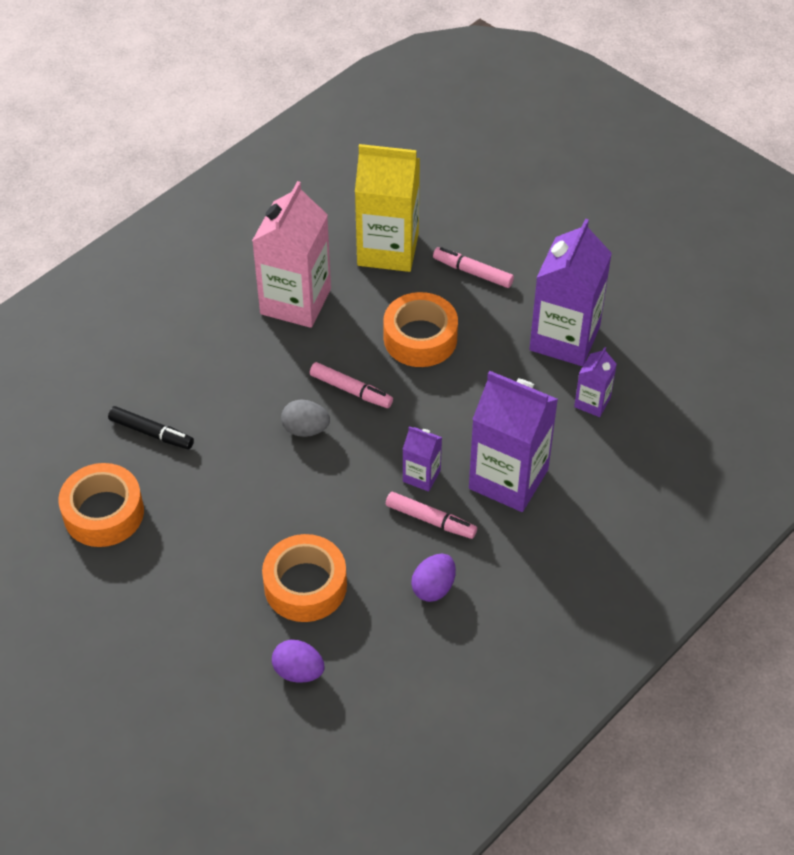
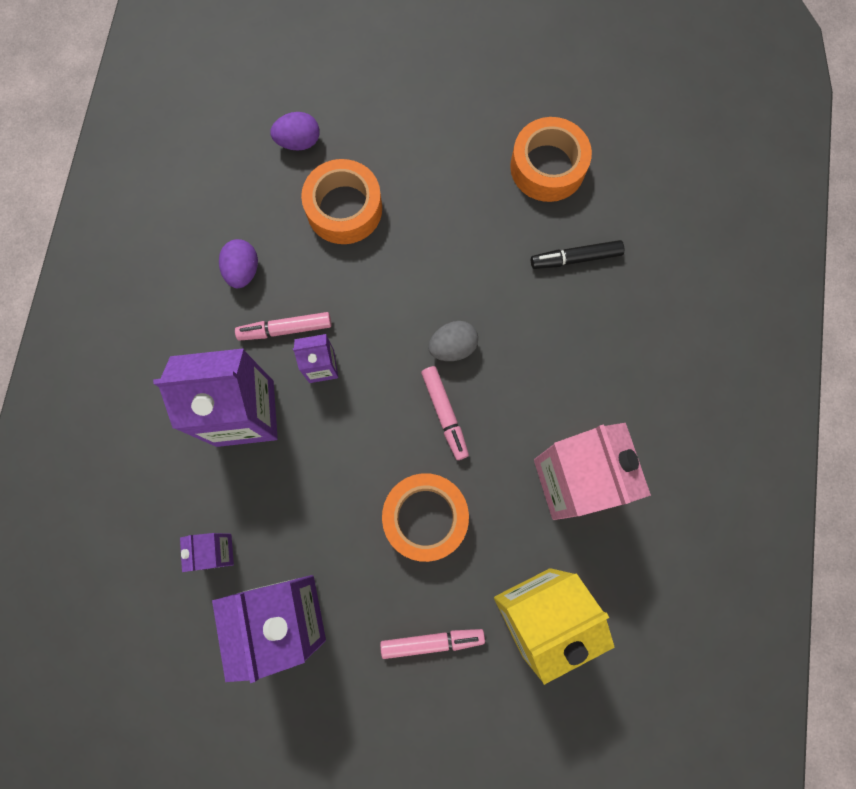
camera: 145 degrees right, 25 degrees up
pink marker [310,362,393,408] -> pink marker turned 105 degrees counterclockwise [421,366,469,460]

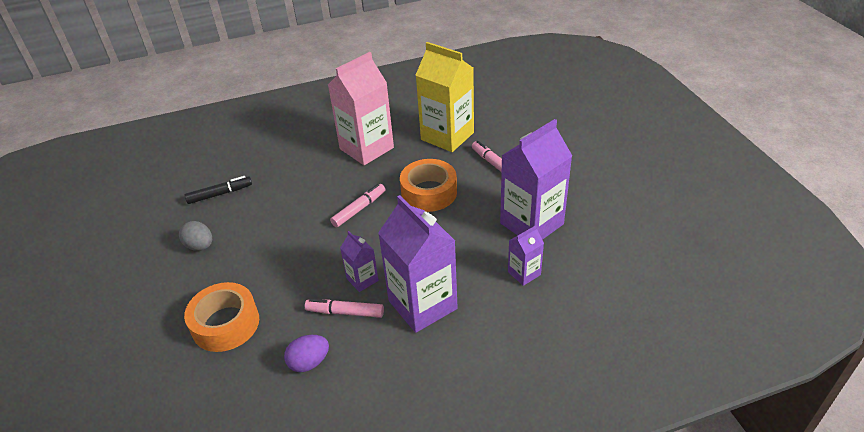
camera: 115 degrees left, 35 degrees down
pink marker [235,312,332,341] -> pink marker turned 135 degrees clockwise [305,299,384,318]
purple egg [270,112,319,151] -> none
grey egg [428,321,478,361] -> grey egg moved to [179,221,212,251]
orange tape [510,117,592,202] -> none
black marker [531,240,625,269] -> black marker turned 75 degrees counterclockwise [184,176,252,204]

